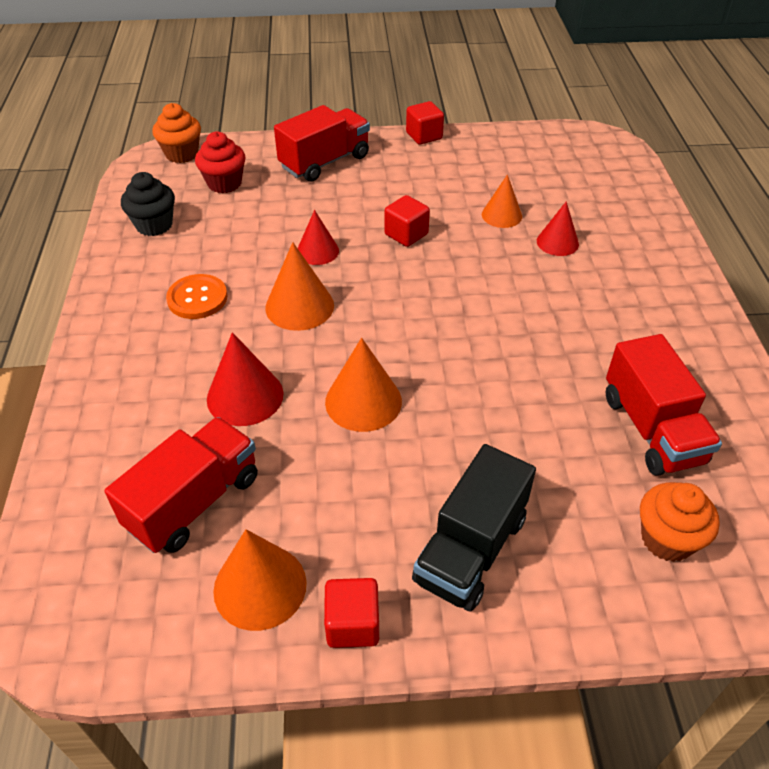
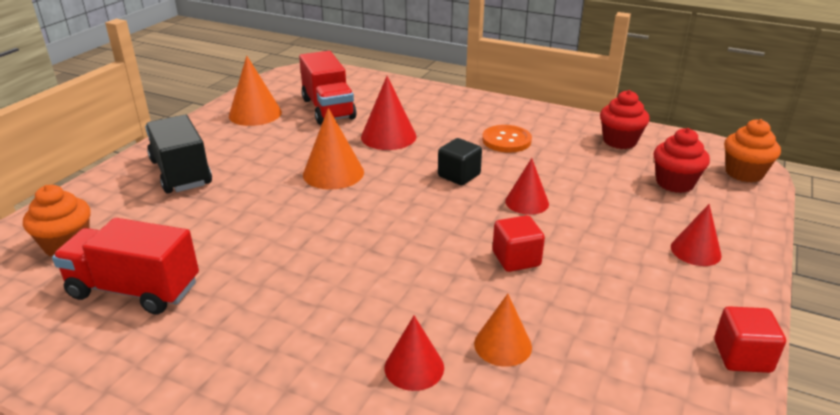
camera: 120 degrees right, 15 degrees down
black cupcake [121,172,175,236] -> red cupcake [600,90,650,149]
orange cone [265,242,334,331] -> black cube [438,138,482,185]
red truck [274,105,370,182] -> red cone [671,204,722,266]
red cube [324,578,379,648] -> none

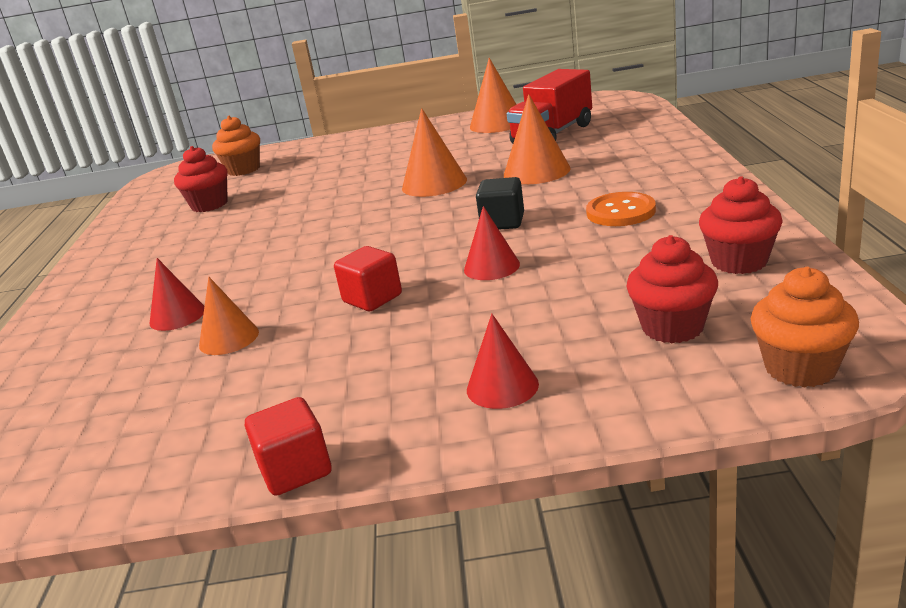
camera: 65 degrees right, 5 degrees down
red truck [52,218,199,314] -> red cupcake [174,146,228,212]
black truck [145,115,212,194] -> none
red cone [361,76,416,150] -> orange cone [504,94,571,184]

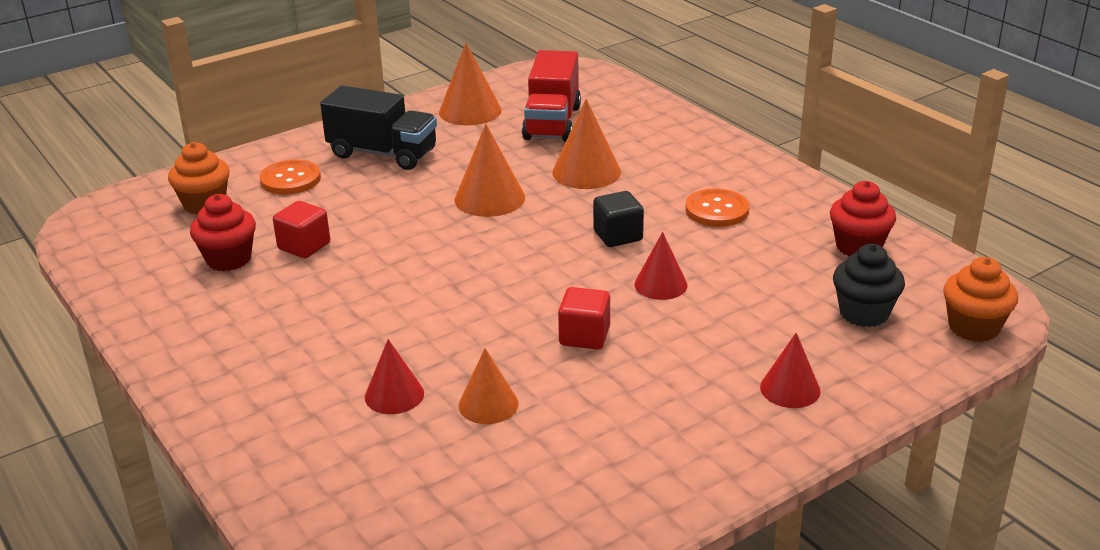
camera: 35 degrees left, 5 degrees up
red cube [245,397,331,496] -> red cube moved to [273,201,330,258]
red cupcake [626,235,718,343] -> black cupcake [833,244,905,327]
none -> orange button [259,159,321,195]
none -> black truck [320,85,437,170]

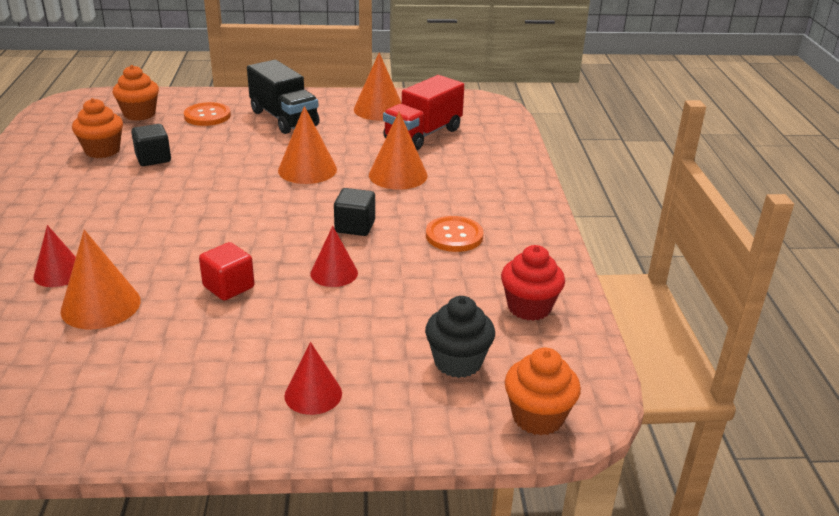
camera: 30 degrees right, 0 degrees up
red cupcake [190,194,256,271] -> orange cupcake [72,98,123,158]
red cube [273,201,330,258] -> black cube [131,124,171,166]
orange cone [458,348,519,424] -> orange cone [61,230,141,329], size x1.50

